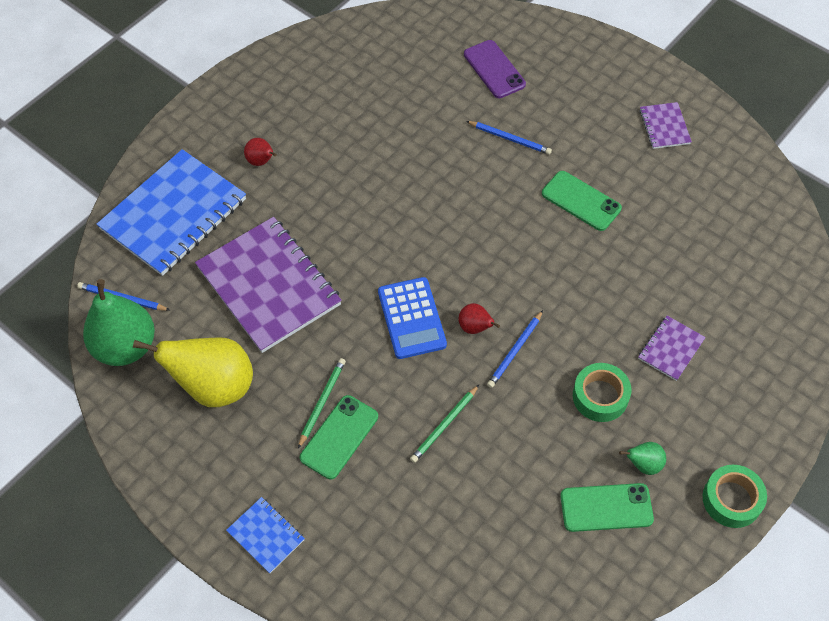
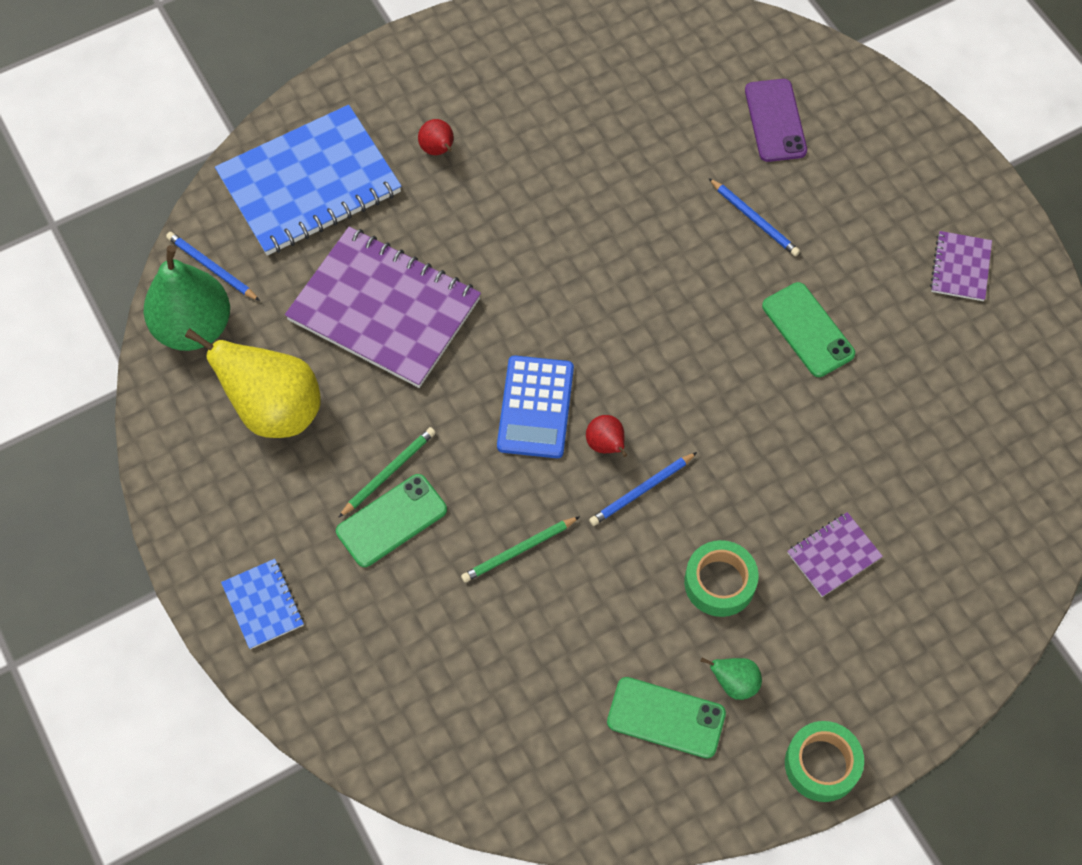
camera: 20 degrees right, 5 degrees up
purple notebook [195,217,342,353] -> purple notebook turned 45 degrees counterclockwise [285,227,481,388]

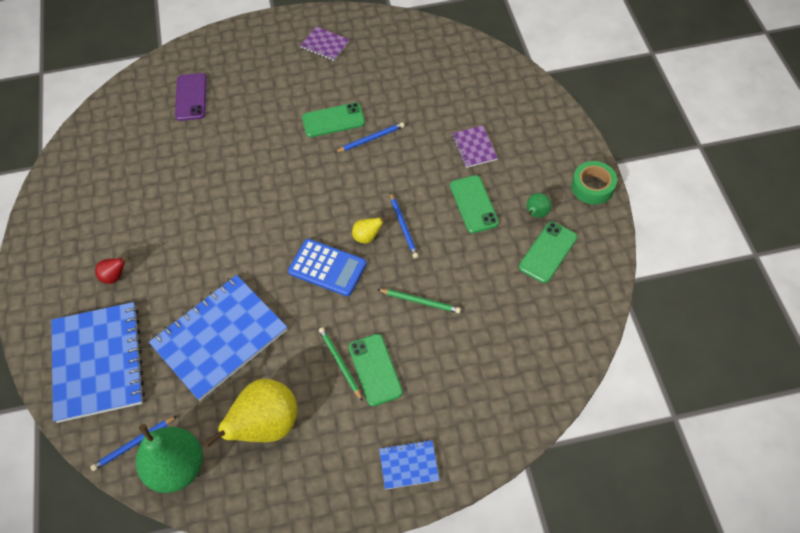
camera: 70 degrees left, 5 degrees down
purple notebook [285,227,481,388] -> blue notebook [149,275,287,401]
green pencil [461,516,580,582] -> green pencil turned 60 degrees counterclockwise [377,289,461,313]
red pear [586,415,627,457] -> yellow pear [352,216,389,244]
green tape [684,540,759,617] -> green phone [450,175,499,233]
blue pencil [709,178,800,256] -> blue pencil moved to [334,122,404,153]
purple phone [745,79,807,162] -> purple phone turned 75 degrees clockwise [175,73,207,121]

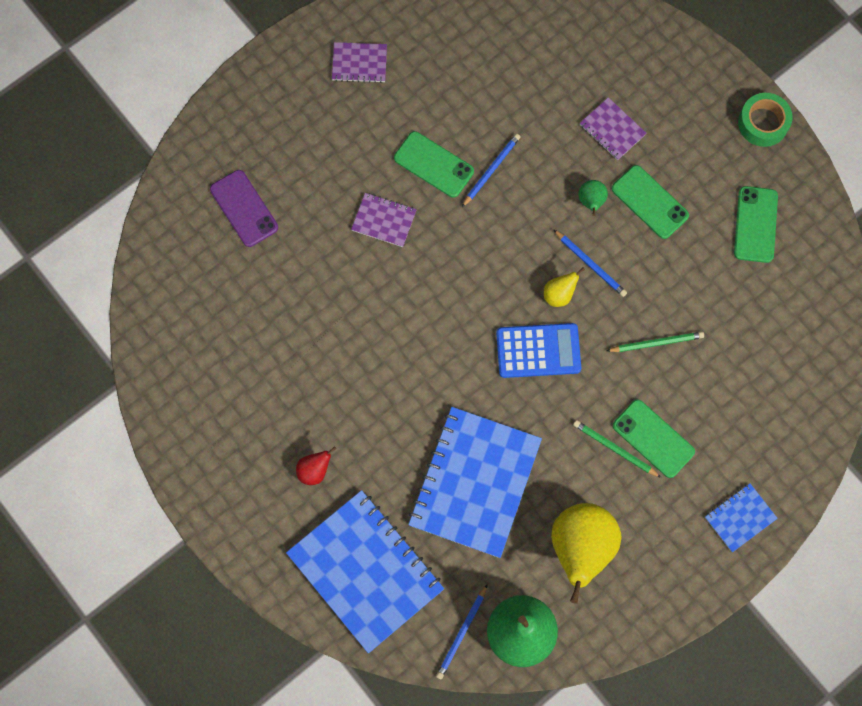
camera: 30 degrees left, 15 degrees up
green phone [302,103,365,137] -> green phone turned 75 degrees clockwise [394,131,474,198]
green pear [527,193,551,218] -> green pear moved to [578,180,608,216]
none -> purple notebook [351,193,417,247]

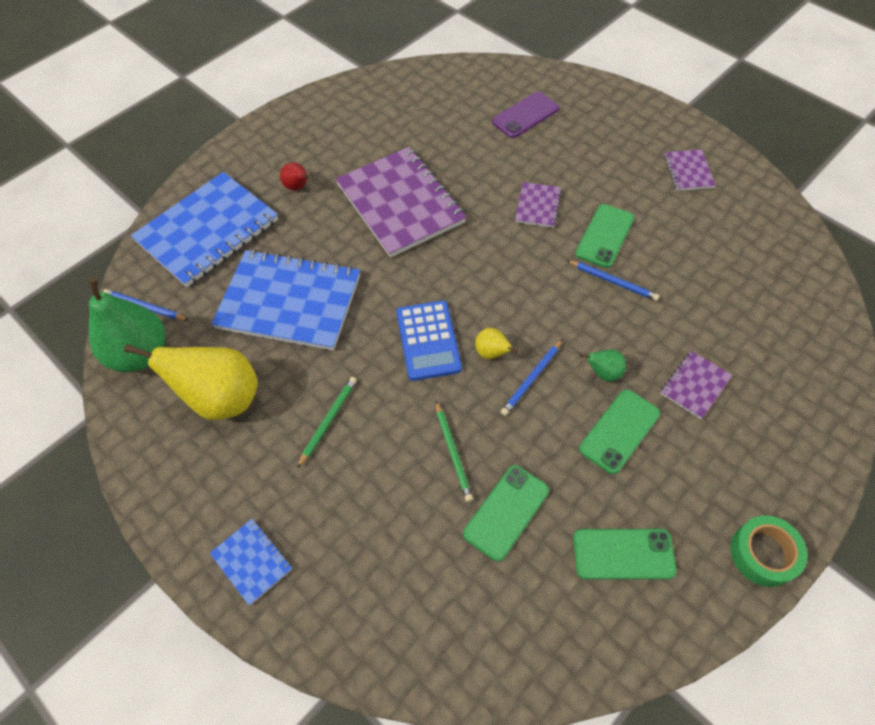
camera: 85 degrees right, 15 degrees down
green phone [613,399,695,478] -> green phone moved to [463,465,549,562]
none -> purple notebook [336,147,467,258]

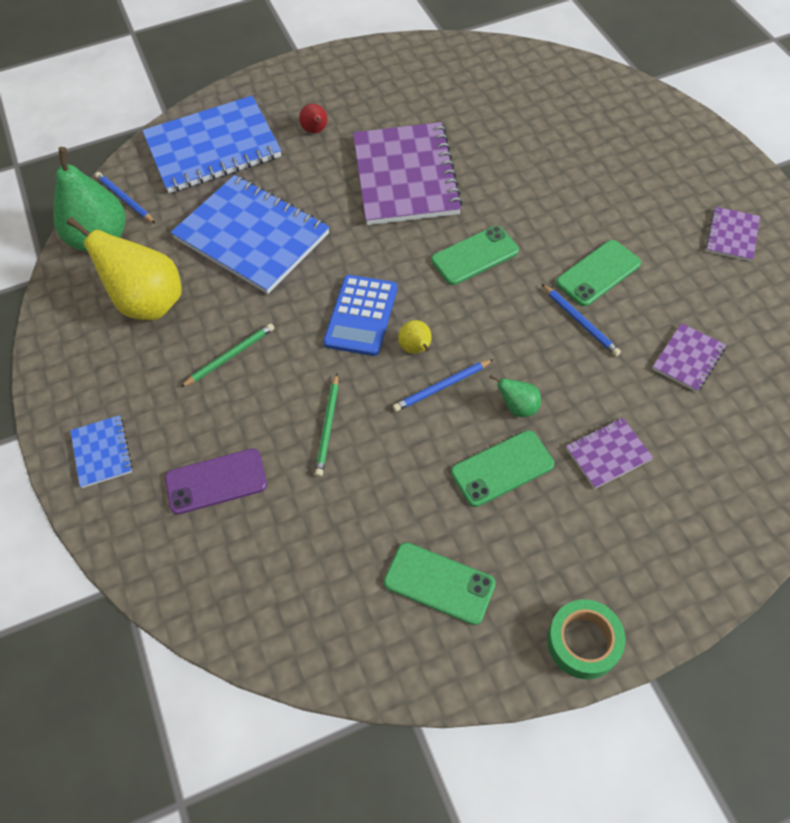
camera: 25 degrees right, 0 degrees up
green phone [463,465,549,562] -> green phone moved to [431,226,519,285]
purple phone [492,91,559,138] -> purple phone moved to [165,448,267,515]
purple notebook [515,182,562,228] -> purple notebook moved to [652,323,726,392]

